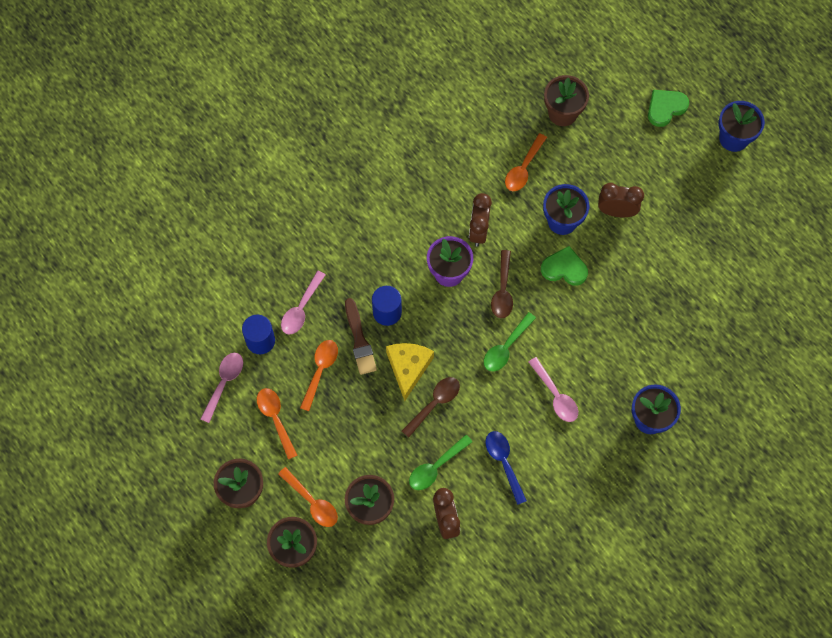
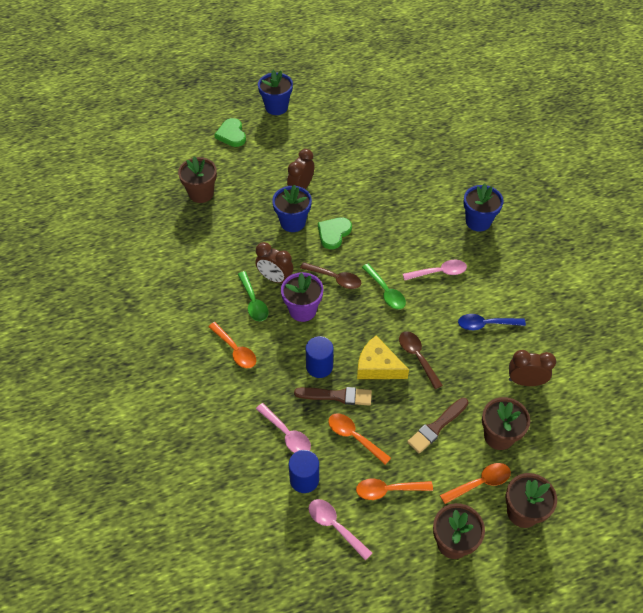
camera: 70 degrees left, 15 degrees down
green spoon [409,435,472,490] -> green spoon moved to [238,271,268,321]
orange spoon [505,133,547,191] -> orange spoon moved to [208,322,256,368]
none -> brown brush [407,398,468,453]

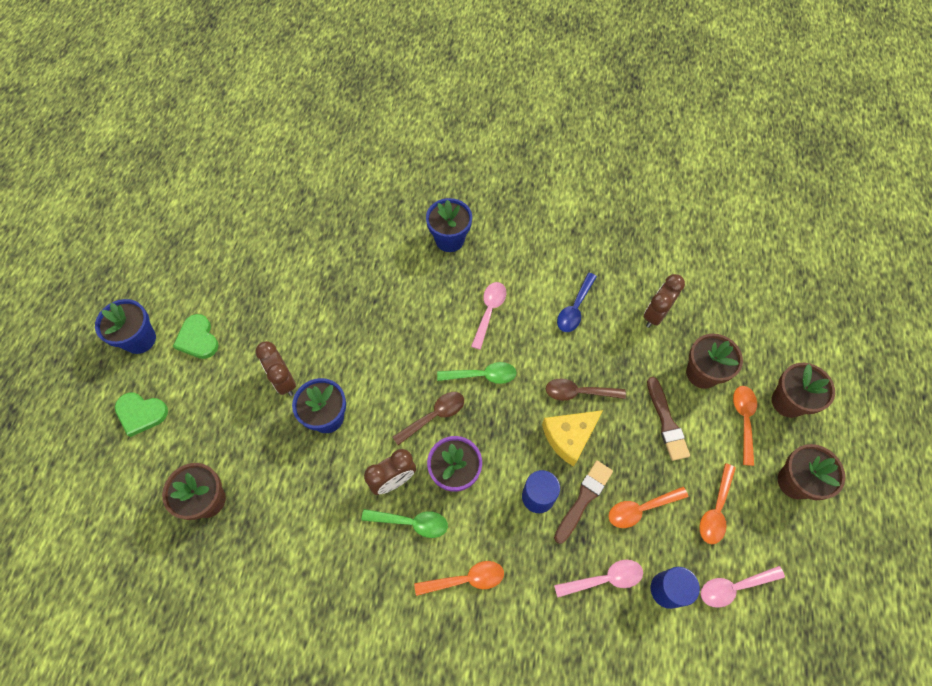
camera: 60 degrees left, 10 degrees up
green heart [318,217,352,249] -> green heart moved to [173,314,218,359]

